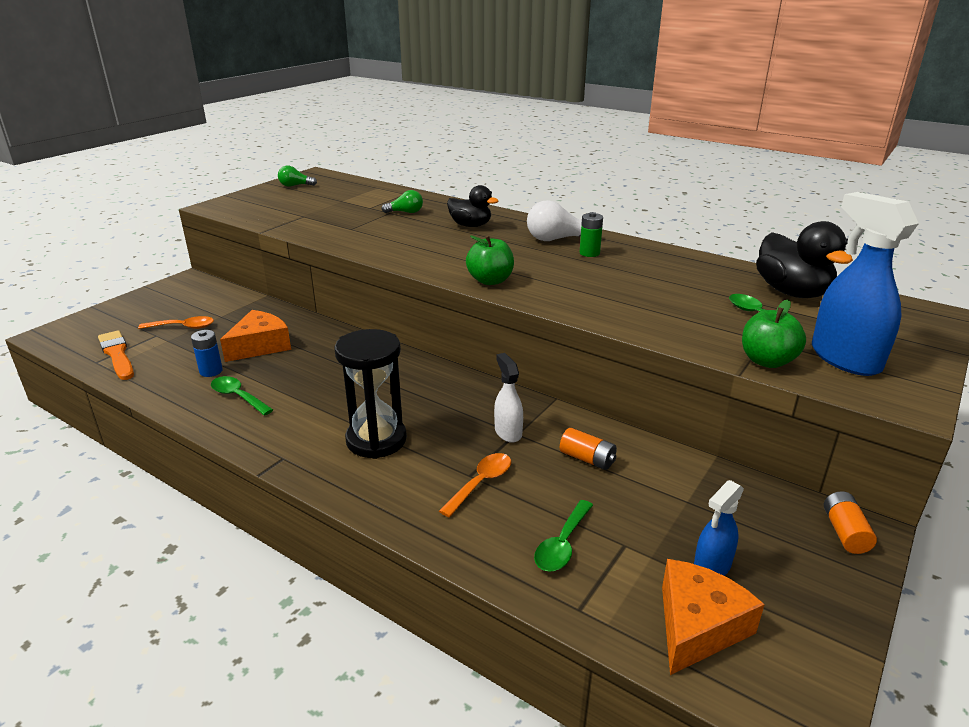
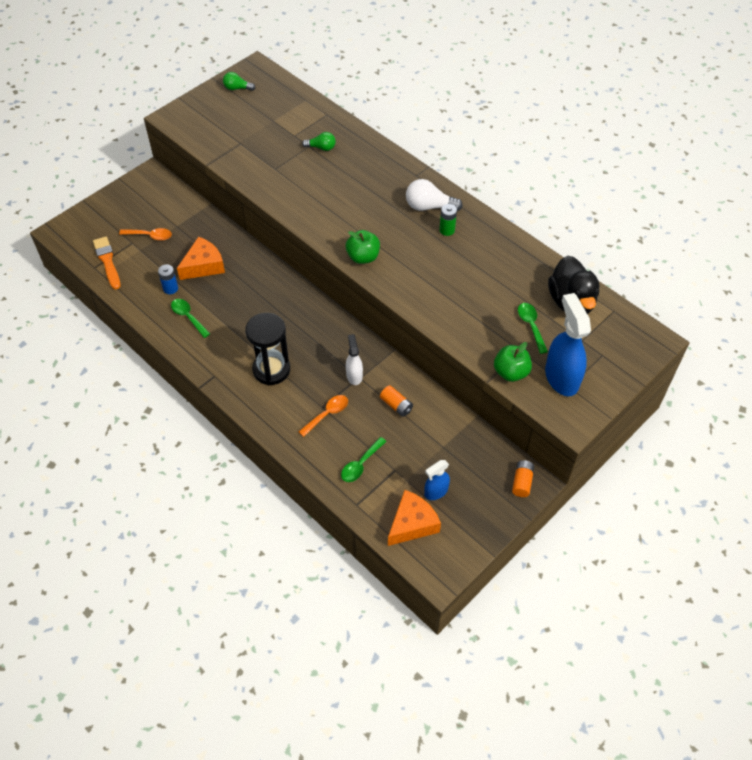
camera: 10 degrees right, 25 degrees up
black duck [447,185,499,227] -> none

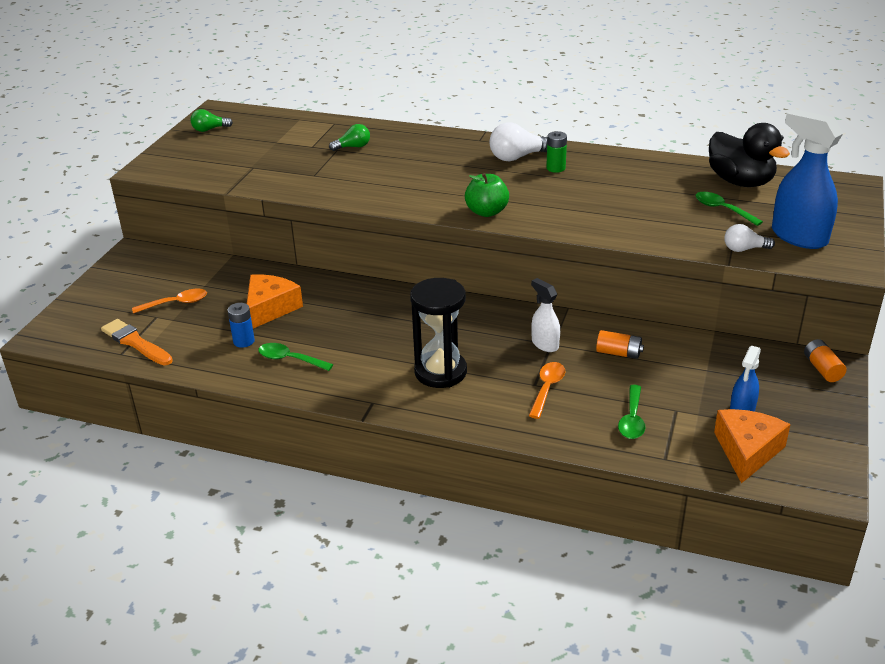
camera: 25 degrees left, 20 degrees down
green apple [494,342,532,382] -> white light bulb [724,224,775,252]

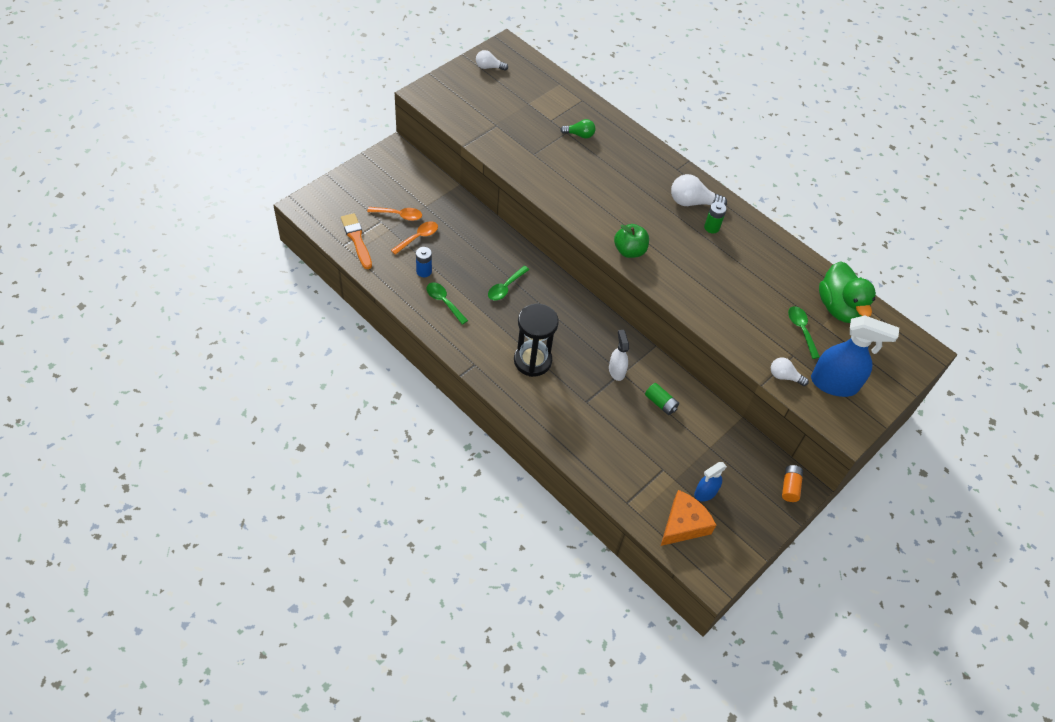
camera: 20 degrees right, 20 degrees up
green light bulb [191,109,233,132] -> white light bulb [476,50,508,71]
orange cheese [247,274,303,328] -> none
orange spoon [529,362,565,419] -> orange spoon moved to [391,221,438,255]
orange battery [596,330,644,359] -> green battery [645,383,679,415]
green spoon [618,385,645,439] -> green spoon moved to [488,266,530,301]
black duck [709,123,790,187] -> green duck [819,261,876,323]
blue spray bottle [772,109,843,249] -> blue spray bottle turned 120 degrees clockwise [811,315,899,397]

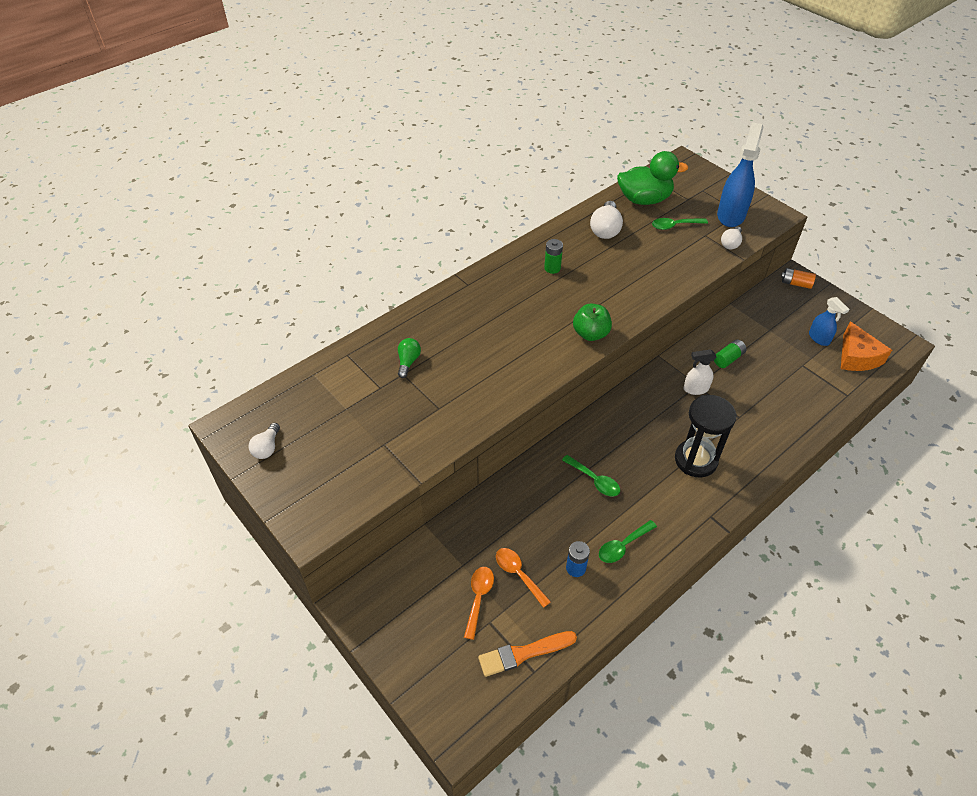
camera: 80 degrees left, 5 degrees down
orange cheese [661,490,716,546] -> orange cheese turned 150 degrees counterclockwise [841,321,892,371]
white light bulb [671,174,727,206] -> white light bulb moved to [590,201,623,239]

